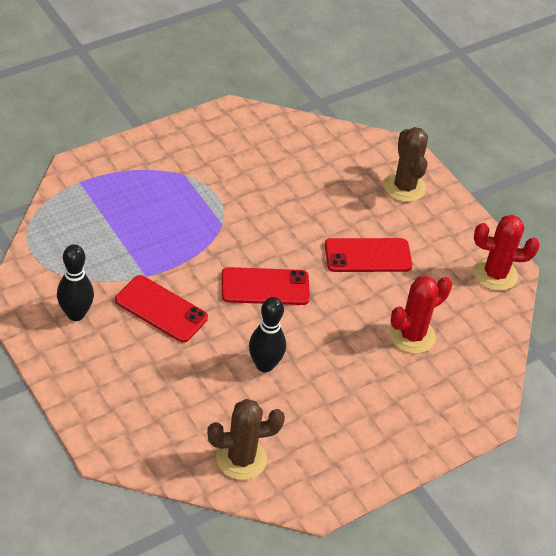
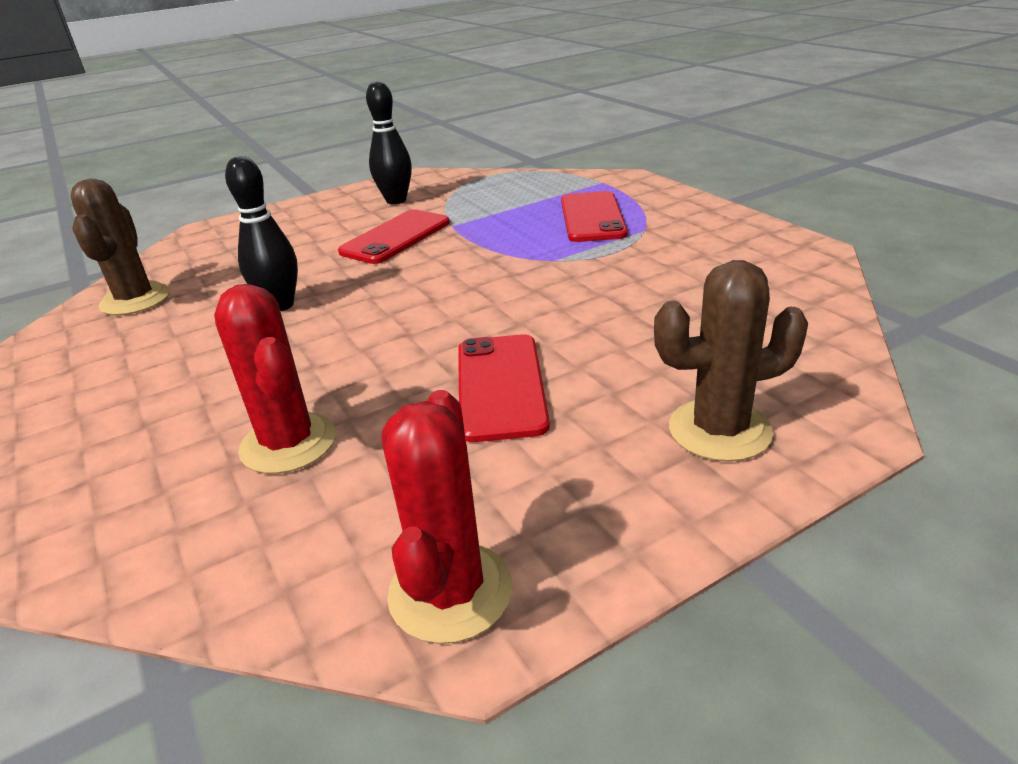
camera: 100 degrees right, 15 degrees down
red phone [222,267,310,305] -> red phone moved to [561,191,628,242]

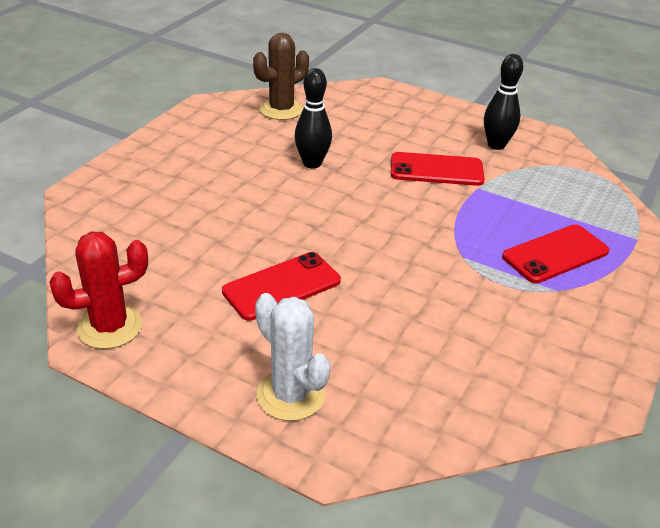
camera: 55 degrees right, 5 degrees up
red cactus [214,284,336,474] -> none
brown cactus [654,260,808,462] -> white cactus [255,293,330,421]

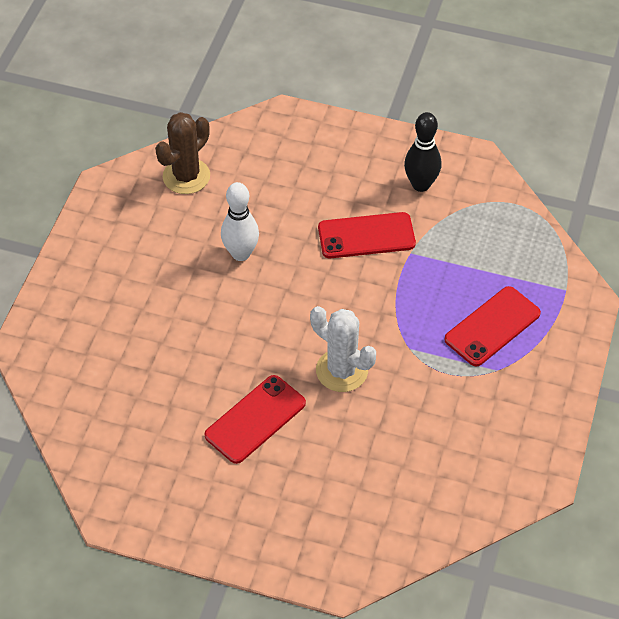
camera: 10 degrees left, 15 degrees up
red cactus [49,232,148,349] -> none
white cactus [255,293,330,421] -> white cactus moved to [310,306,376,392]
black bowling pin [294,68,332,169] -> white bowling pin [221,182,259,261]

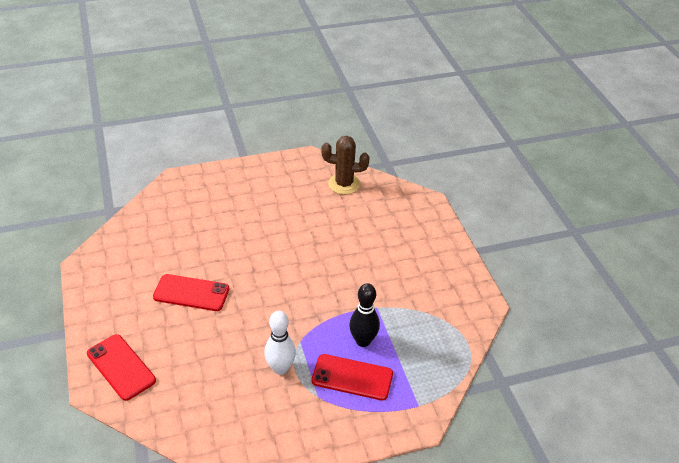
camera: 55 degrees right, 10 degrees down
white bowling pin [221,182,259,261] -> white bowling pin moved to [264,311,296,375]
white cactus [310,306,376,392] -> none
red phone [318,212,416,258] -> red phone moved to [87,334,156,401]
black bowling pin [404,112,441,192] -> black bowling pin moved to [349,283,380,347]

